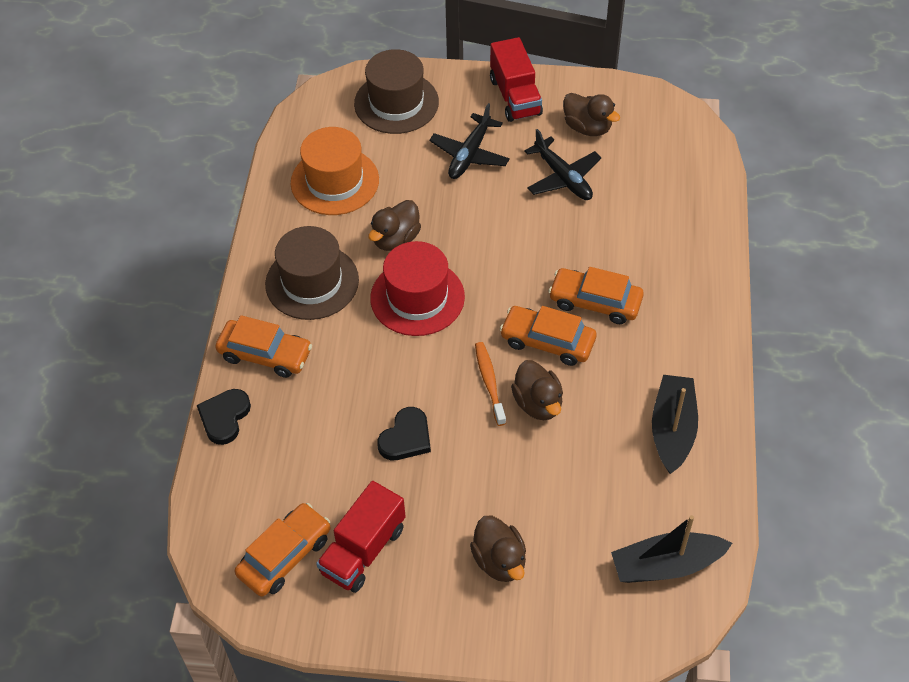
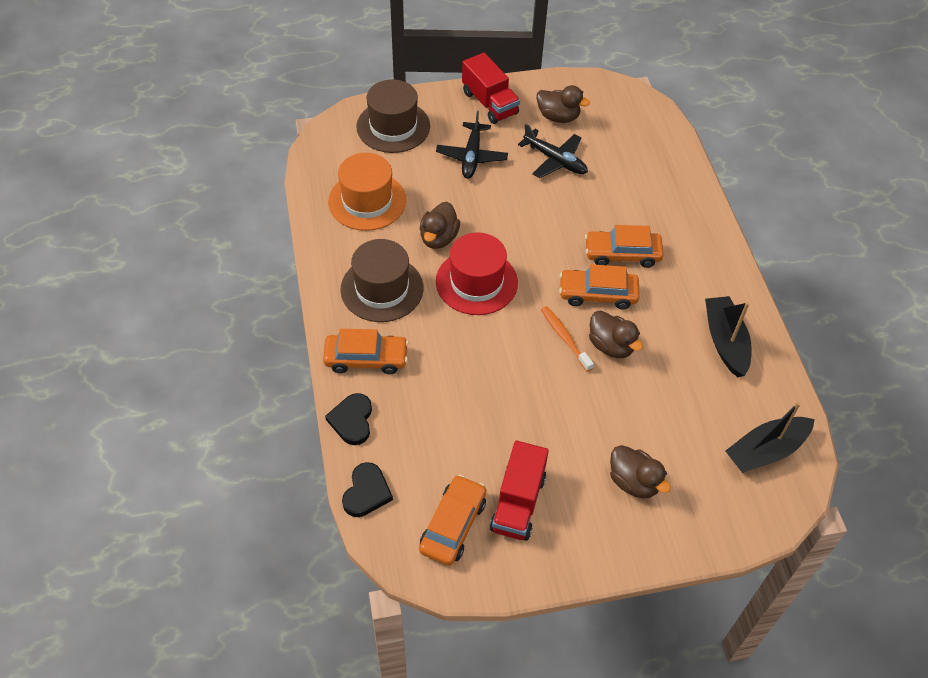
camera: 20 degrees left, 0 degrees up
black heart [377,407,431,460] -> black heart moved to [342,462,393,517]

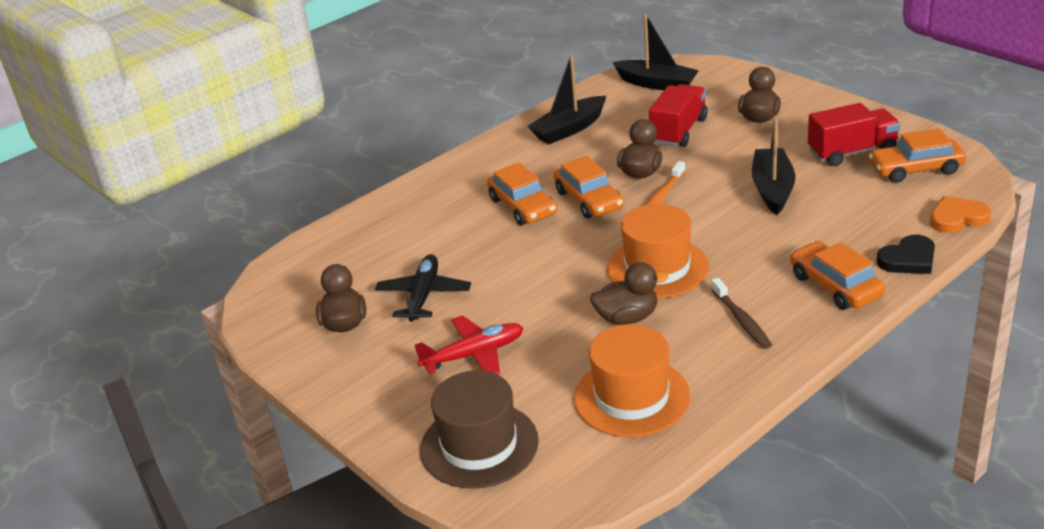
camera: 115 degrees left, 20 degrees down
brown hat [340,239,423,322] -> brown toothbrush [711,278,772,349]
black heart [342,462,393,517] -> orange heart [930,196,991,233]
black plane [436,111,508,179] -> red plane [415,315,523,375]
red hat [436,232,518,315] -> orange hat [607,204,709,298]
red truck [462,53,520,124] -> red truck moved to [649,84,708,147]
none -> black boat [752,118,795,215]

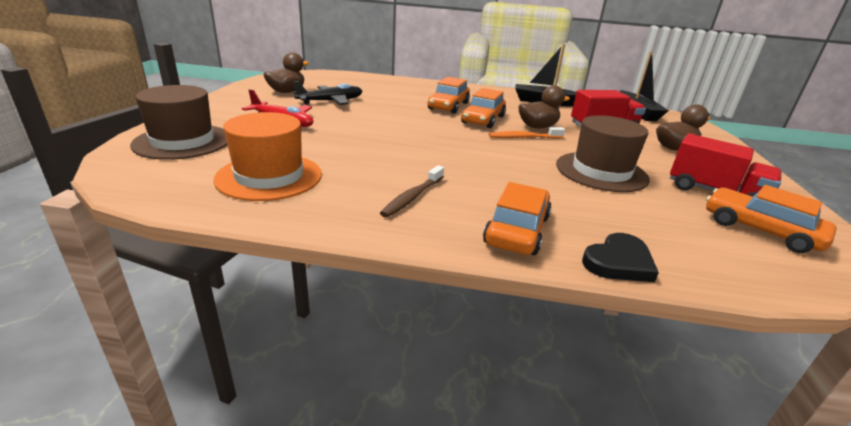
camera: 45 degrees right, 5 degrees down
brown duck [590,262,668,325] -> none
orange hat [607,204,709,298] -> none
black boat [752,118,795,215] -> brown hat [556,115,650,192]
black heart [876,235,935,274] -> black heart turned 60 degrees counterclockwise [582,233,659,282]
orange heart [930,196,991,233] -> none

